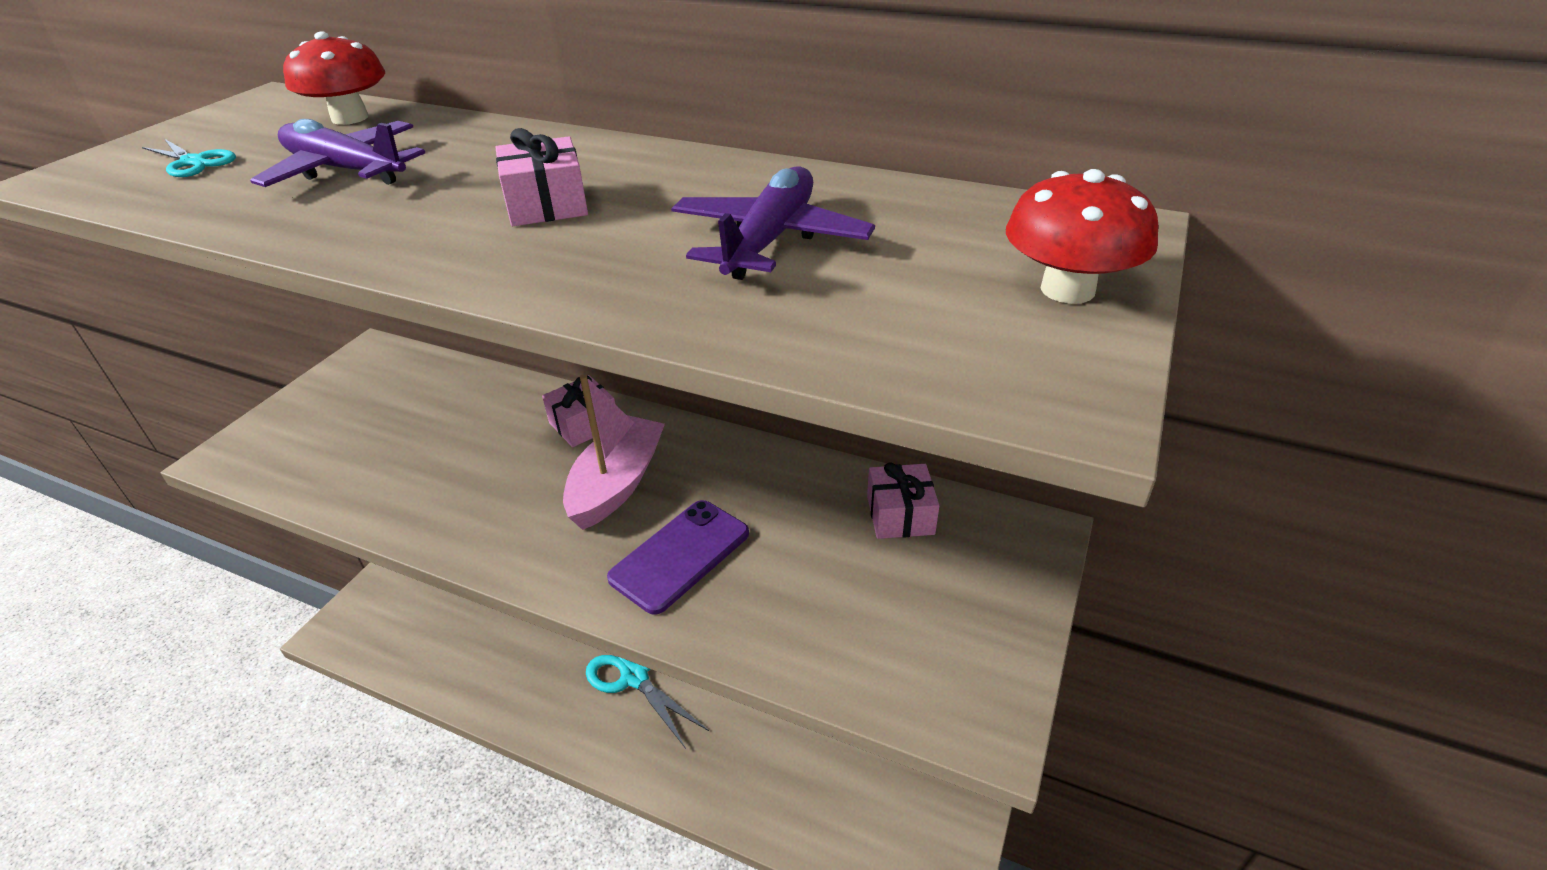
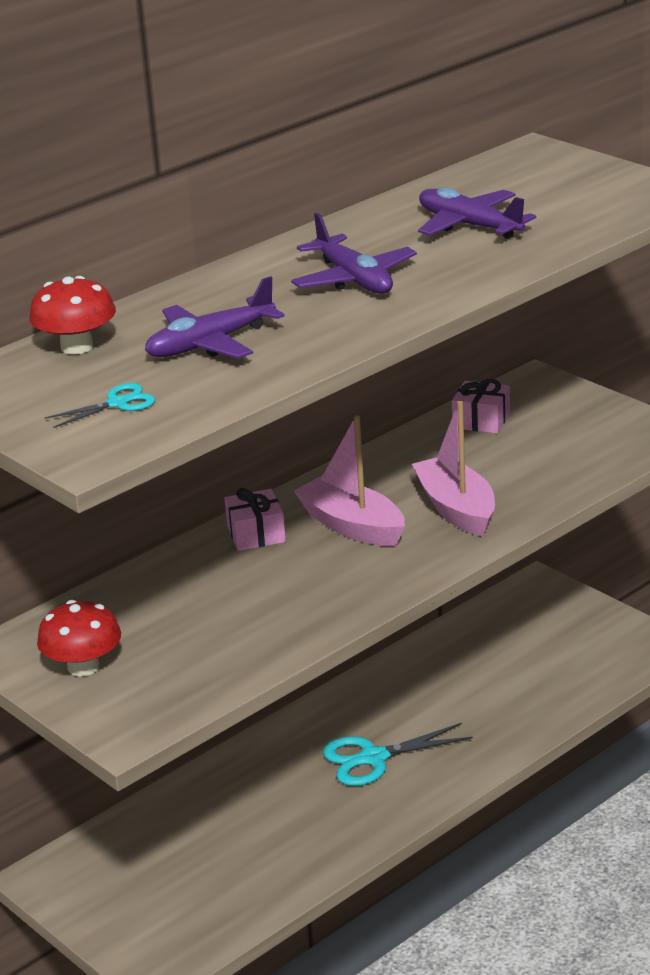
camera: 65 degrees left, 10 degrees down
pink gift [496,128,588,226] -> purple plane [291,213,417,294]
purple phone [607,500,749,615] -> pink boat [412,401,495,537]
red mushroom [1006,169,1158,304] -> red mushroom moved to [37,600,121,676]

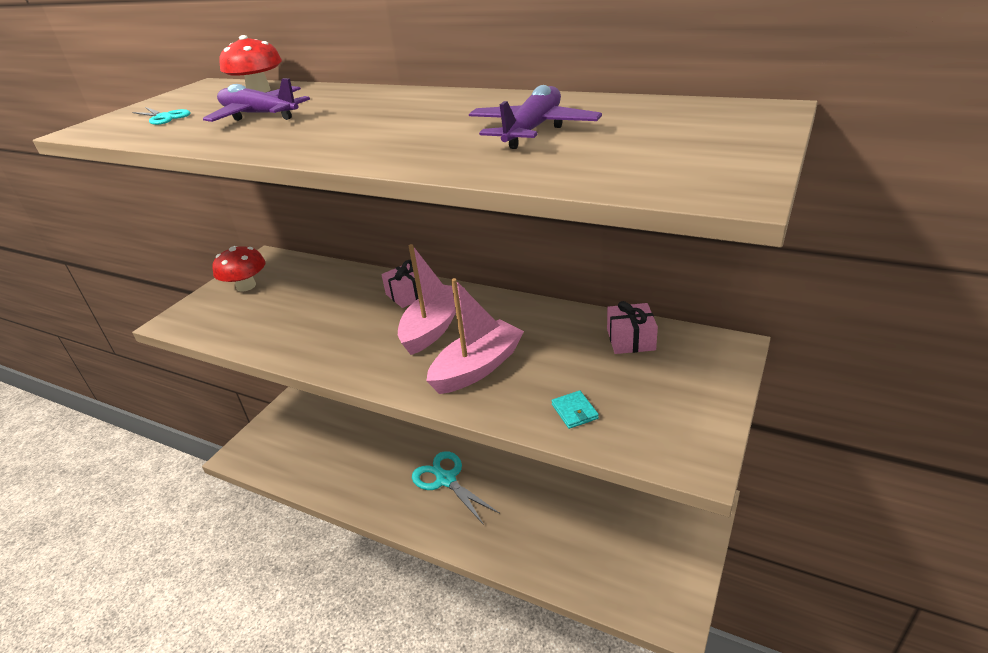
camera: 70 degrees right, 5 degrees up
purple plane [291,213,417,294] -> none
none -> turquoise wallet [552,391,599,429]

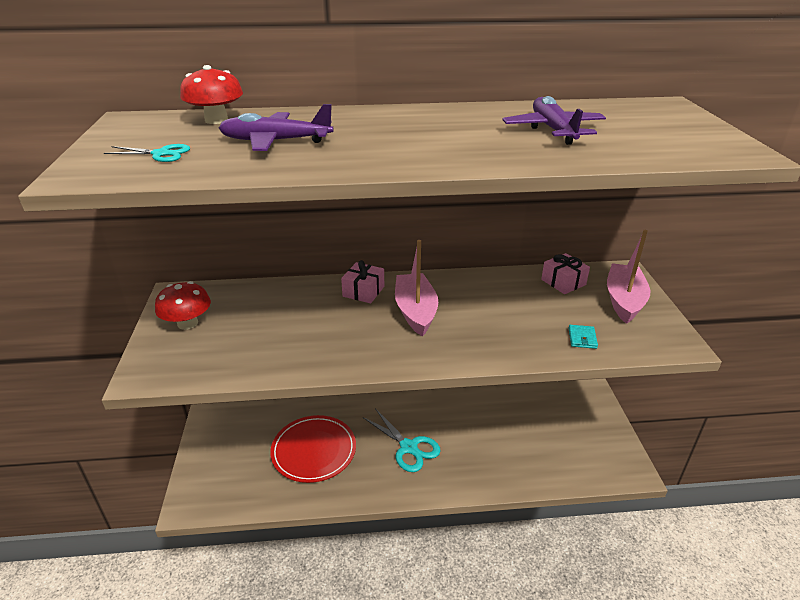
camera: 35 degrees left, 0 degrees up
turquoise scissors [412,451,500,525] -> turquoise scissors turned 150 degrees counterclockwise [362,408,441,472]
pink boat [426,278,524,394] -> pink boat moved to [607,230,651,324]
turquoise wallet [552,391,599,429] -> turquoise wallet turned 60 degrees clockwise [568,325,598,349]
none -> red plate [270,415,356,483]

